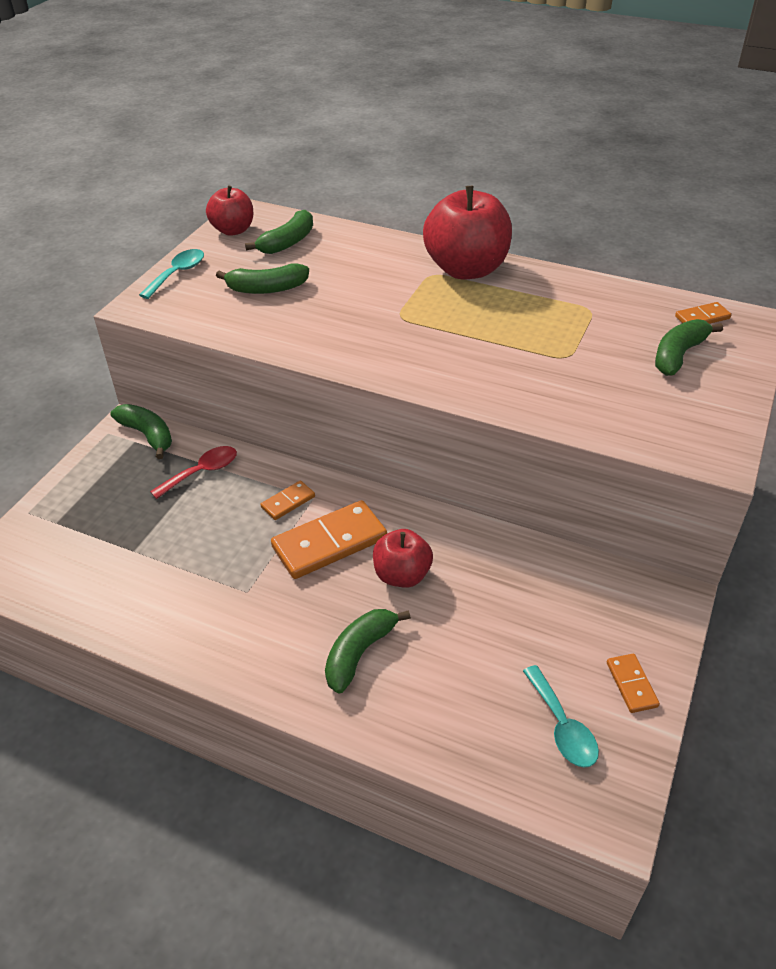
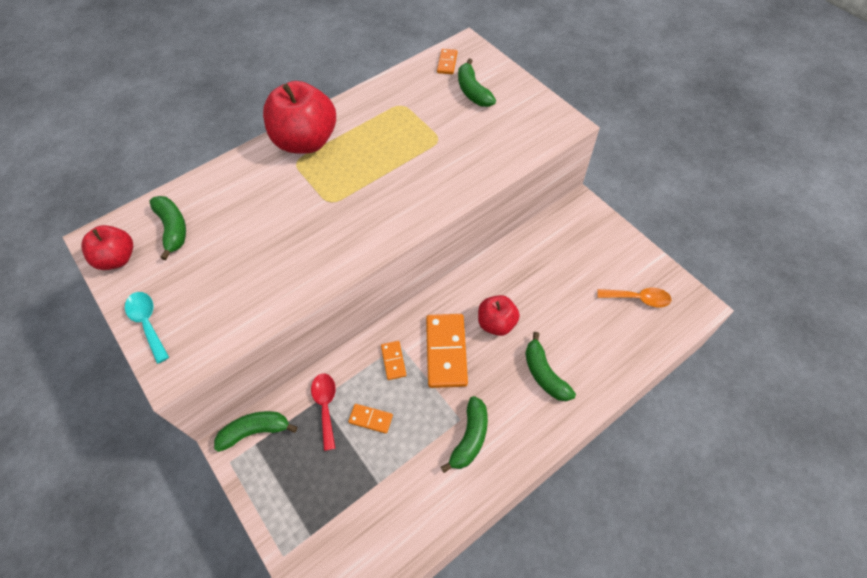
camera: 60 degrees left, 15 degrees up
green banana [216,263,309,294] -> green banana moved to [441,396,488,473]
turquoise spoon [523,665,599,768] -> orange spoon [598,288,672,307]
orange domino [607,654,660,713] -> orange domino moved to [348,404,393,434]

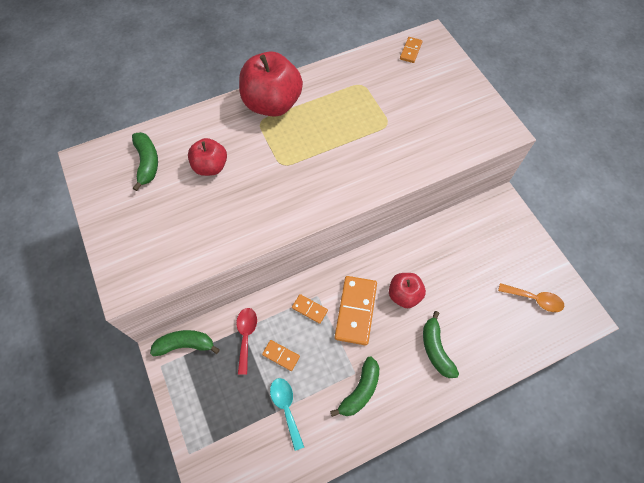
camera: 10 degrees right, 5 degrees up
red apple [81,225,133,270] -> red apple moved to [188,138,227,176]
turquoise spoon [125,292,169,364] -> turquoise spoon moved to [270,378,304,451]
orange domino [381,341,406,380] -> orange domino turned 60 degrees counterclockwise [292,294,328,324]
green banana [458,58,496,107] -> none

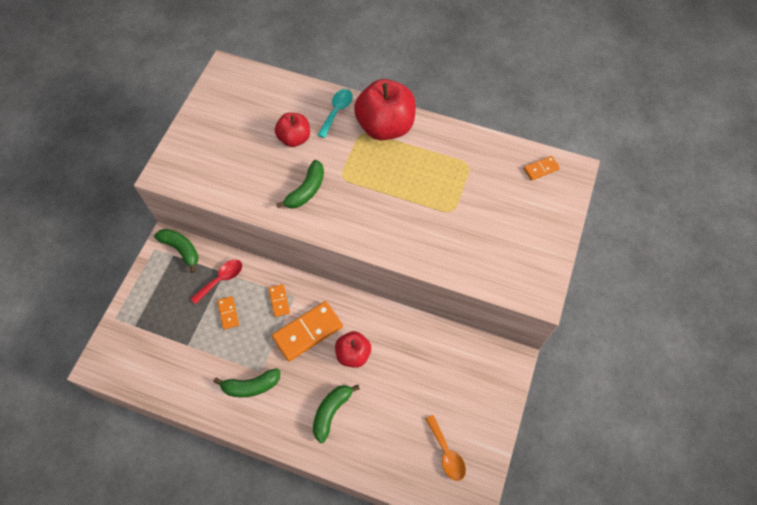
camera: 45 degrees right, 0 degrees up
green banana [132,132,158,191] -> green banana moved to [276,160,324,208]
turquoise spoon [270,378,304,451] -> turquoise spoon moved to [318,89,353,138]

